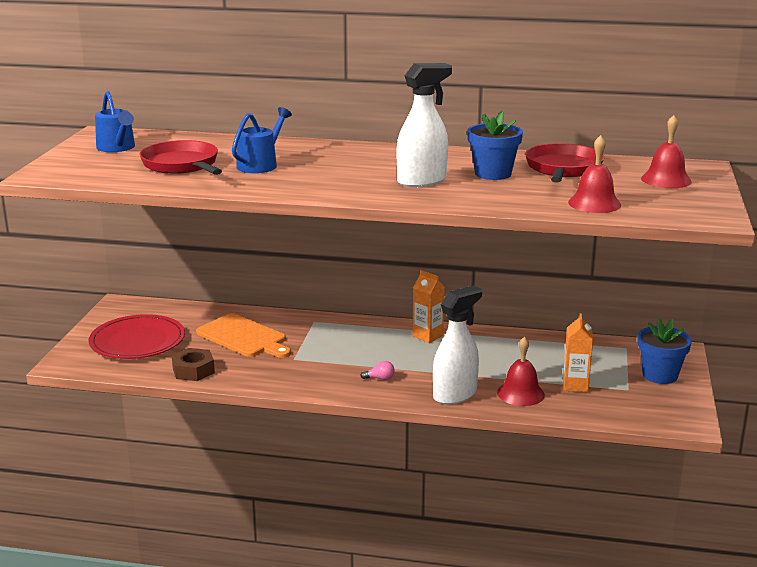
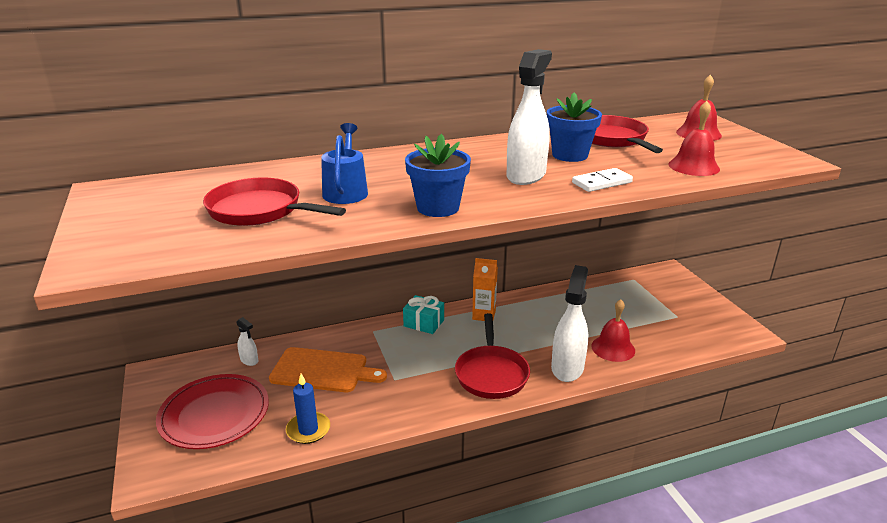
camera: 30 degrees left, 5 degrees up
blue watering can [95,91,135,152] -> none
brown nut [172,348,215,381] -> blue candle [286,373,330,444]
pink light bulb [361,361,395,380] -> red pan [455,313,530,399]
orange carton [563,313,593,392] -> none
blue flower pot [638,318,692,384] -> blue flower pot moved to [405,134,471,217]
none -> white spray bottle [236,317,258,366]
none -> turquoise gift [403,295,444,334]
none -> white domino [572,168,633,192]

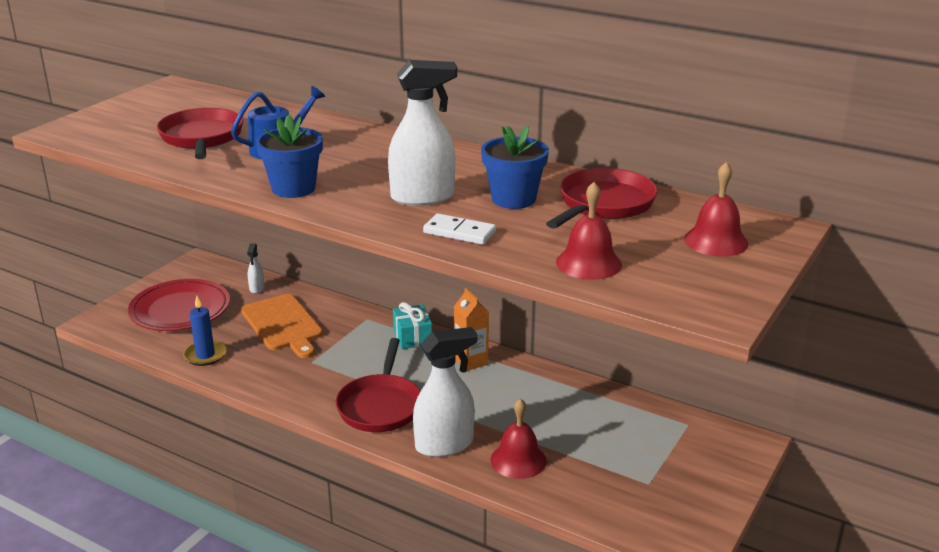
camera: 50 degrees right, 0 degrees up
red pan [455,313,530,399] -> red pan turned 45 degrees counterclockwise [336,338,421,432]

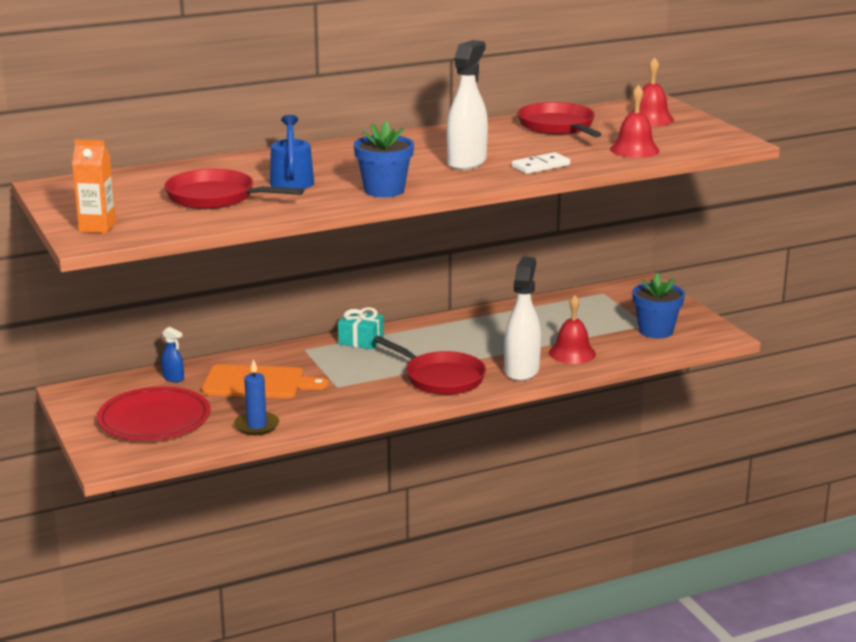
camera: 55 degrees left, 5 degrees down
white spray bottle [247,243,265,294] -> blue spray bottle [161,327,184,382]
orange carton [454,288,489,371] -> orange carton moved to [72,139,116,233]
blue flower pot [481,125,549,209] -> blue flower pot moved to [632,273,685,338]

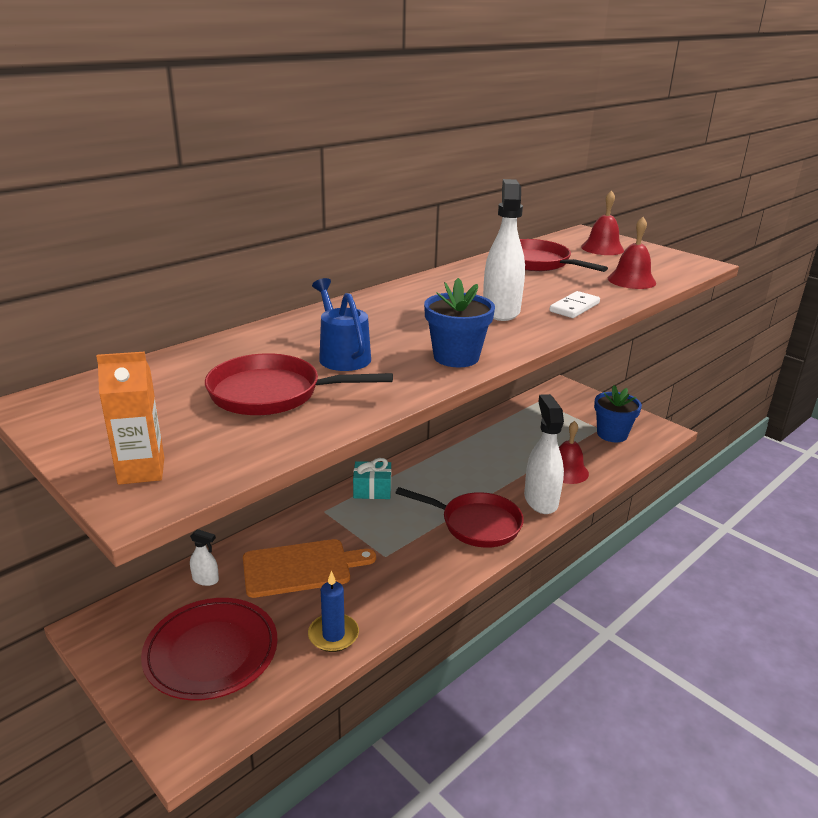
camera: 20 degrees left, 5 degrees up
blue spray bottle [161,327,184,382] -> white spray bottle [190,529,219,586]

